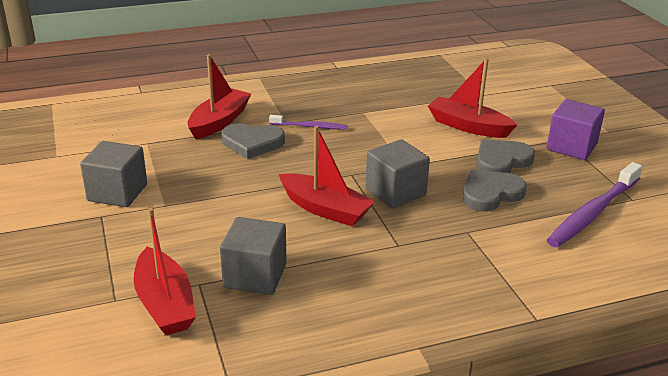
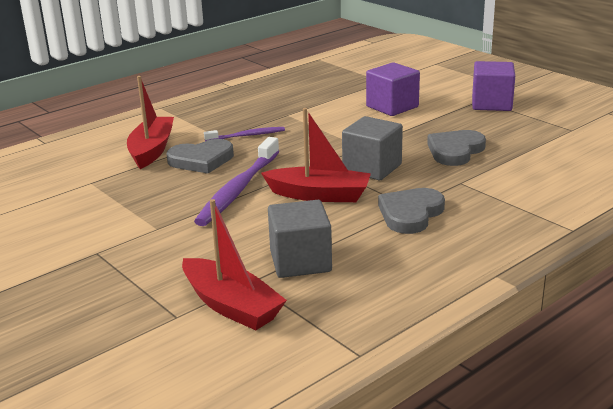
camera: 20 degrees left, 5 degrees down
grey cube [80,141,147,207] -> none
red boat [428,58,517,138] -> purple cube [366,62,420,116]
grey heart [476,139,535,173] -> grey heart moved to [378,188,445,234]
purple toothbrush [547,162,643,247] -> purple toothbrush moved to [194,137,280,226]

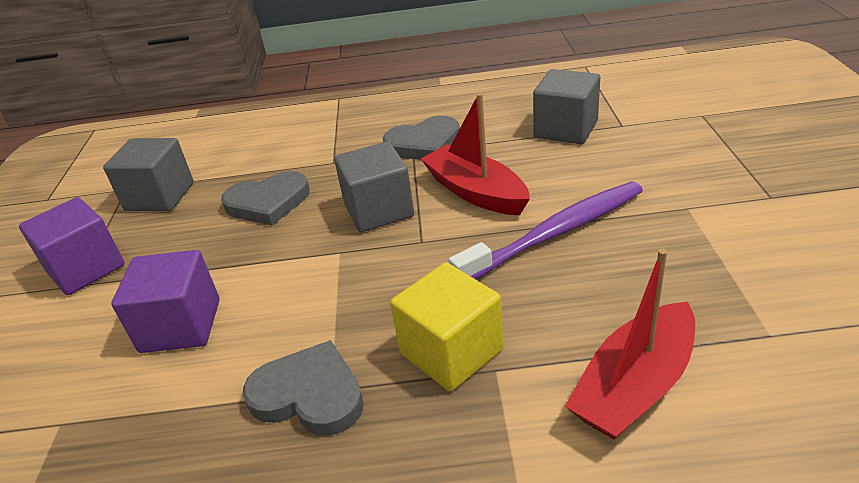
camera: 140 degrees left, 10 degrees up
grey heart [167,139,234,173] -> grey heart moved to [243,340,364,436]
red boat [182,199,287,330] -> none
purple toothbrush [204,127,285,141] -> yellow cube [390,262,503,391]
none -> grey cube [103,138,194,212]

